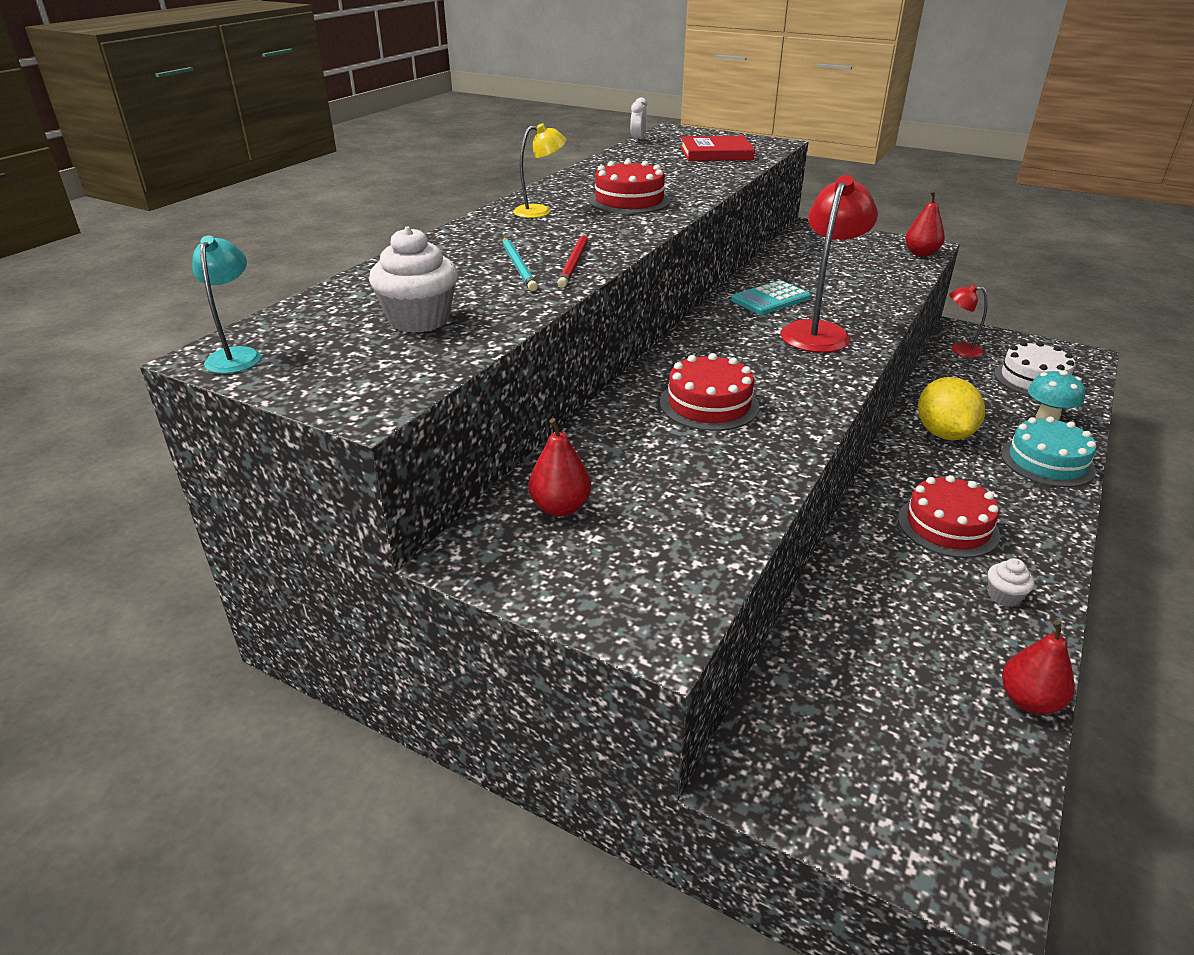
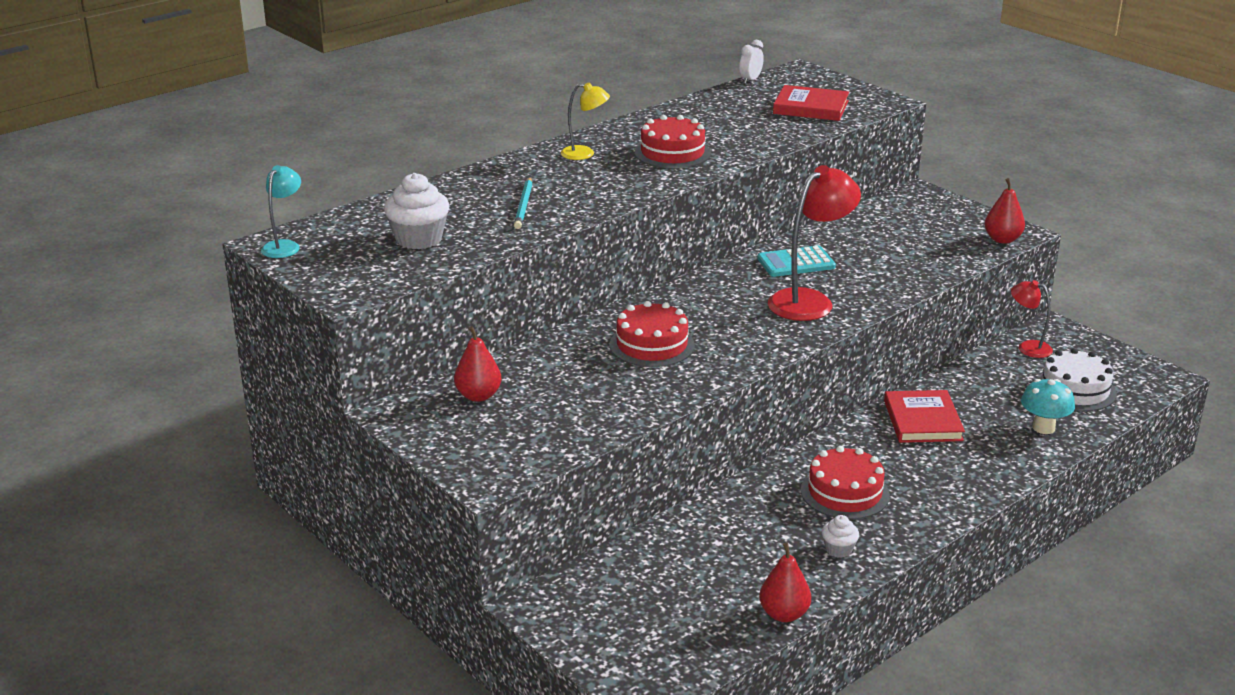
camera: 20 degrees right, 5 degrees down
red pencil [557,234,588,288] -> none
yellow lemon [918,377,985,440] -> red book [884,390,965,443]
turquoise cake [1001,416,1096,487] -> none

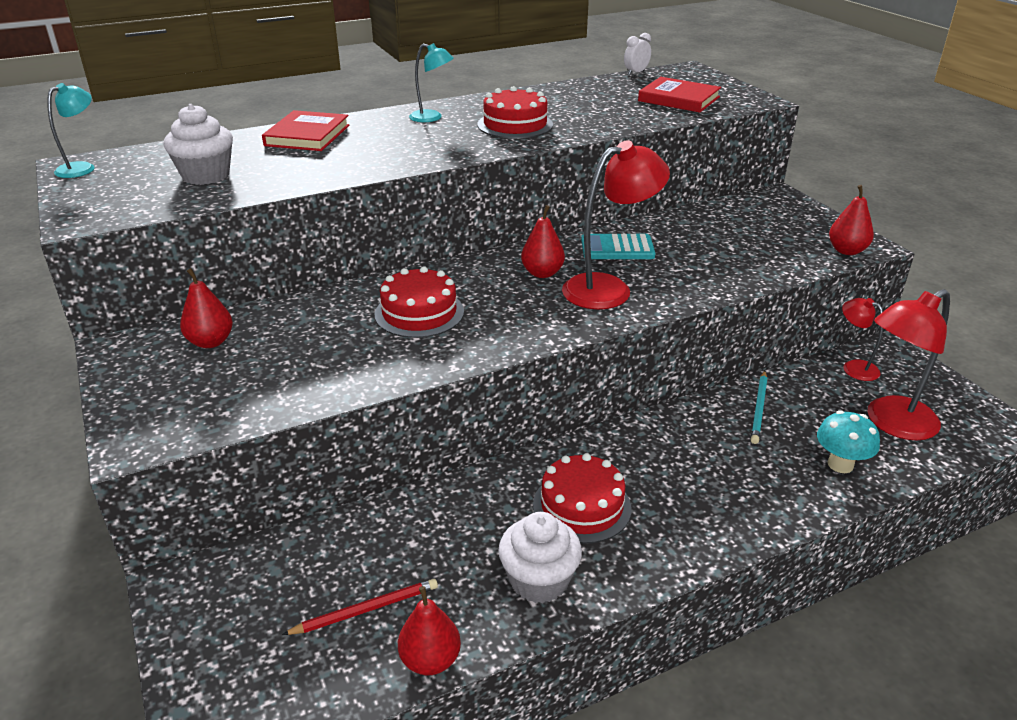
camera: 15 degrees right, 5 degrees up
turquoise pencil [514,177,533,229] -> turquoise pencil moved to [751,371,768,444]
yellow lamp [561,82,610,160] -> turquoise lamp [409,43,454,122]
white cupcake [822,515,859,558] -> white cupcake [498,512,582,603], size x1.87
red book [884,390,965,443] -> red book moved to [262,110,350,151]
white cake [1037,348,1117,411] -> red lamp [868,289,950,440]
none -> red pencil [282,579,438,635]
none -> red pear [521,205,565,278]

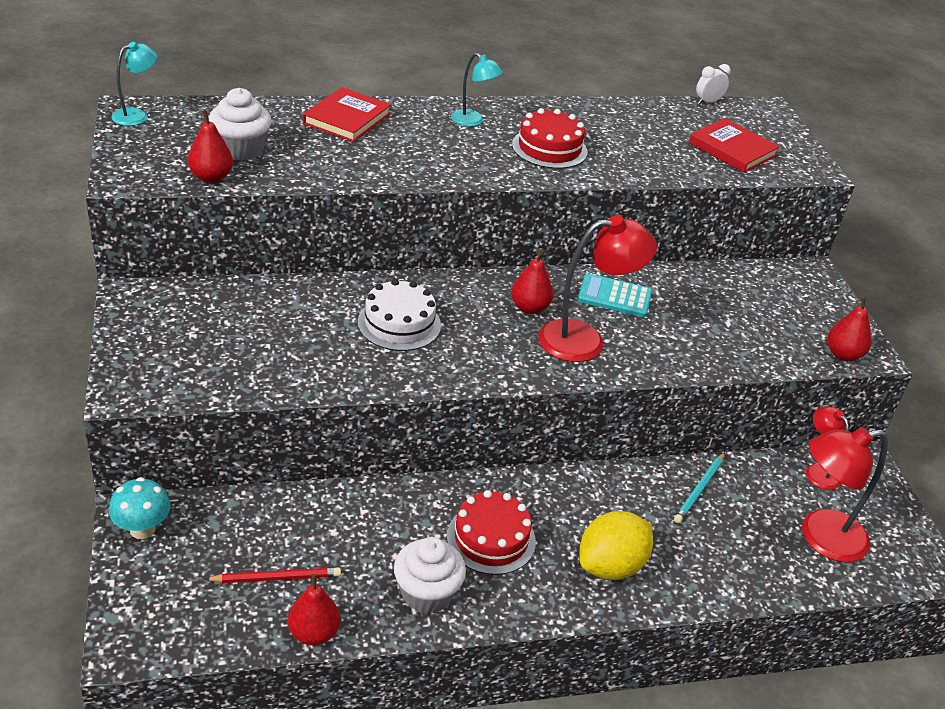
camera: 10 degrees right, 5 degrees up
red pear [180,268,233,348] -> red pear moved to [188,110,233,183]
red cake [375,266,464,338] -> white cake [358,279,441,351]
turquoise mushroom [817,410,880,473] -> turquoise mushroom moved to [109,477,171,539]
none -> yellow lemon [580,511,653,580]

